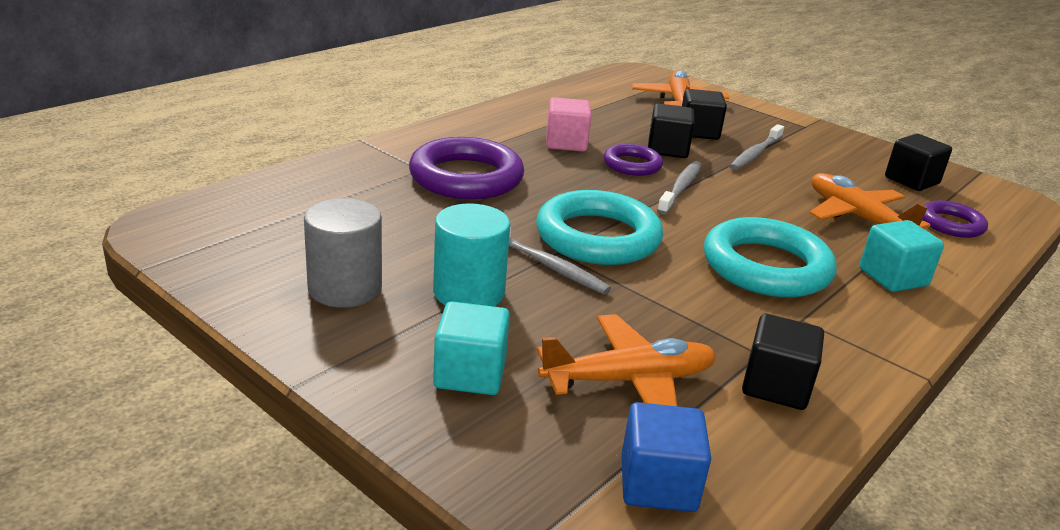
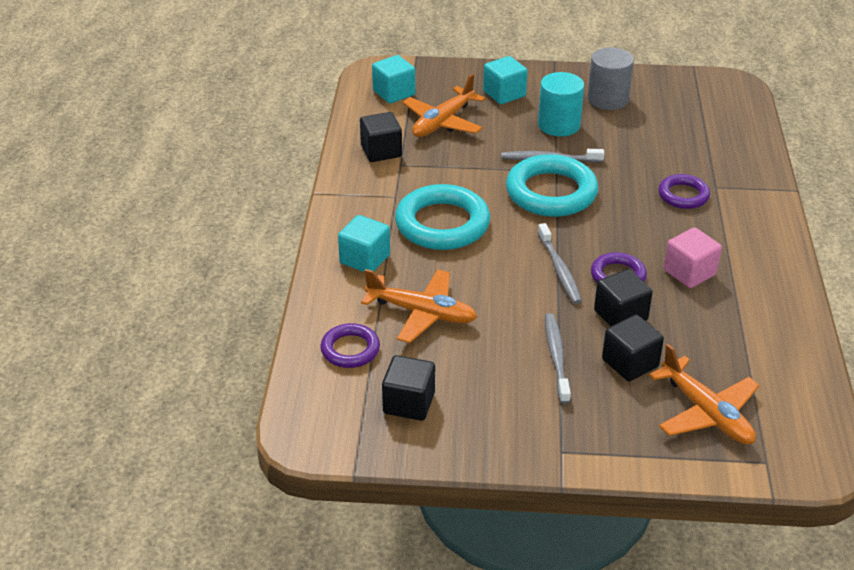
camera: 145 degrees right, 10 degrees up
purple ring [409,137,524,200] -> purple ring [658,174,710,209], size x0.56
blue cube [621,402,711,512] -> turquoise cube [372,55,415,103]

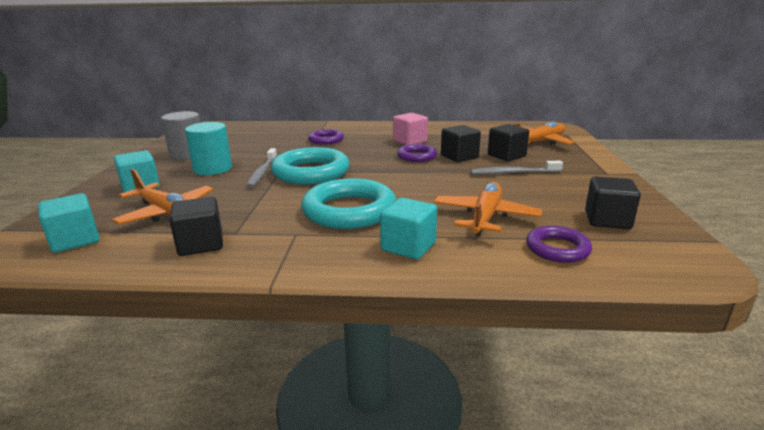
camera: 90 degrees left, 15 degrees down
grey toothbrush [538,223,582,304] -> none

